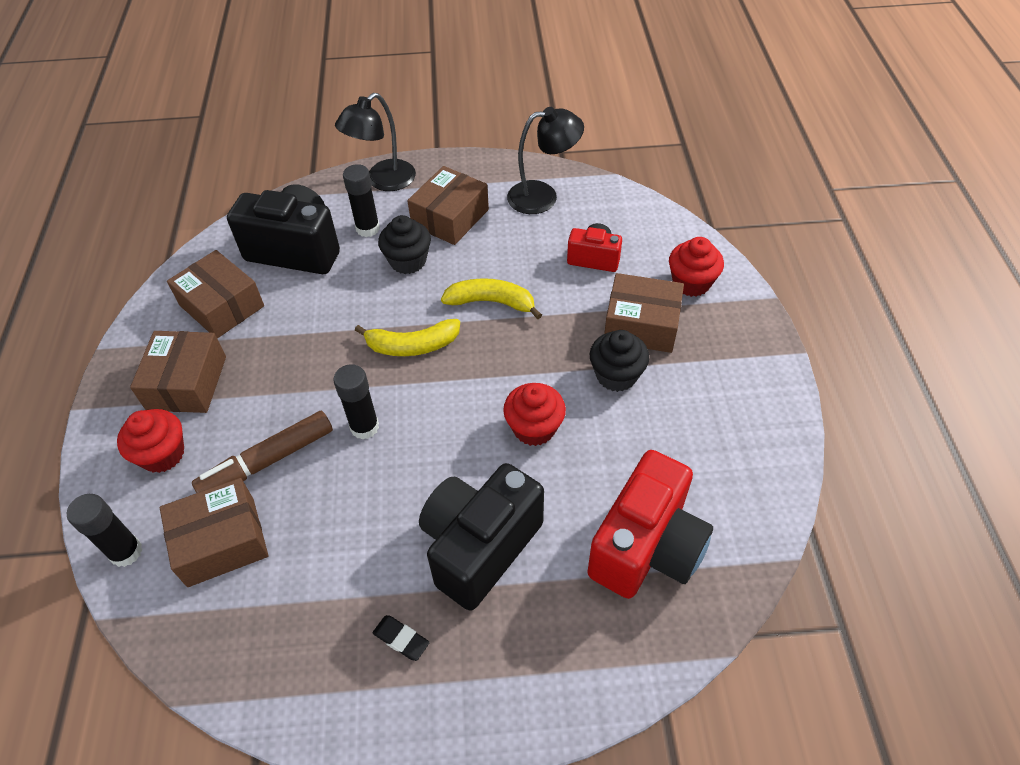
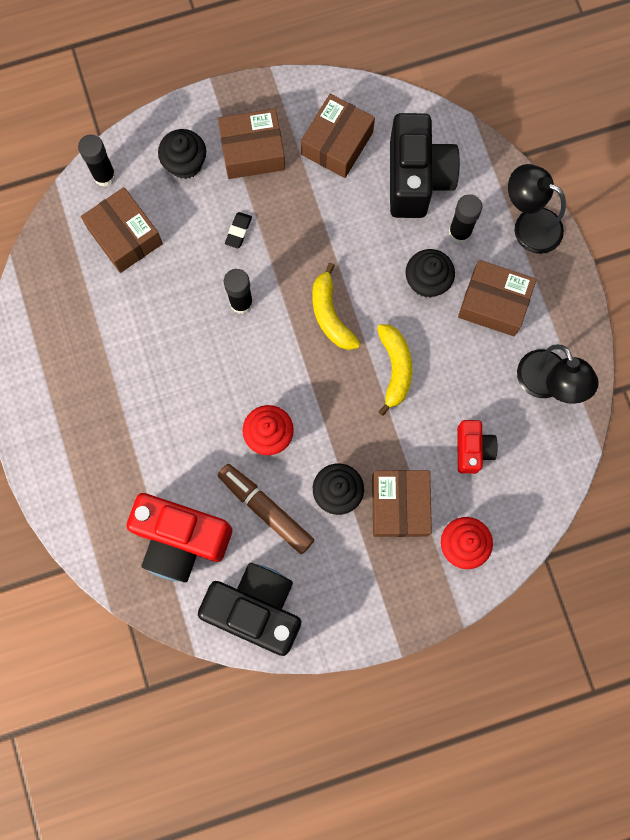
camera: 75 degrees right, 25 degrees up
red cupcake [117,409,184,473] -> black cupcake [158,129,206,179]
brown marker [192,411,333,493] -> brown marker moved to [218,464,314,554]
black eraser [373,615,430,661] -> black eraser moved to [225,212,252,249]
black camera [419,463,544,611] -> black camera moved to [198,563,302,656]

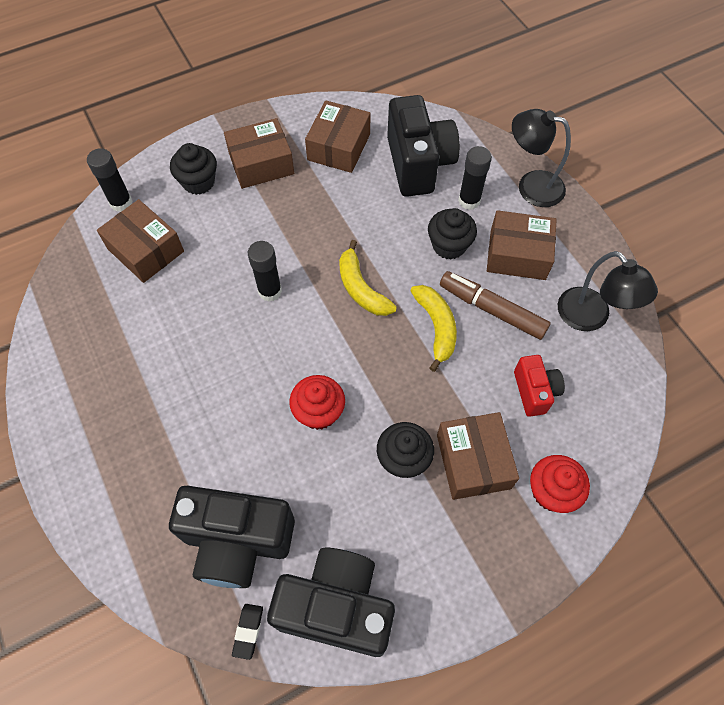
camera: 10 degrees left, 15 degrees down
red camera [127,493,232,583] -> black camera [169,486,295,588]
brown marker [218,464,314,554] -> brown marker moved to [440,271,551,340]
black eraser [225,212,252,249] -> black eraser moved to [232,604,263,660]

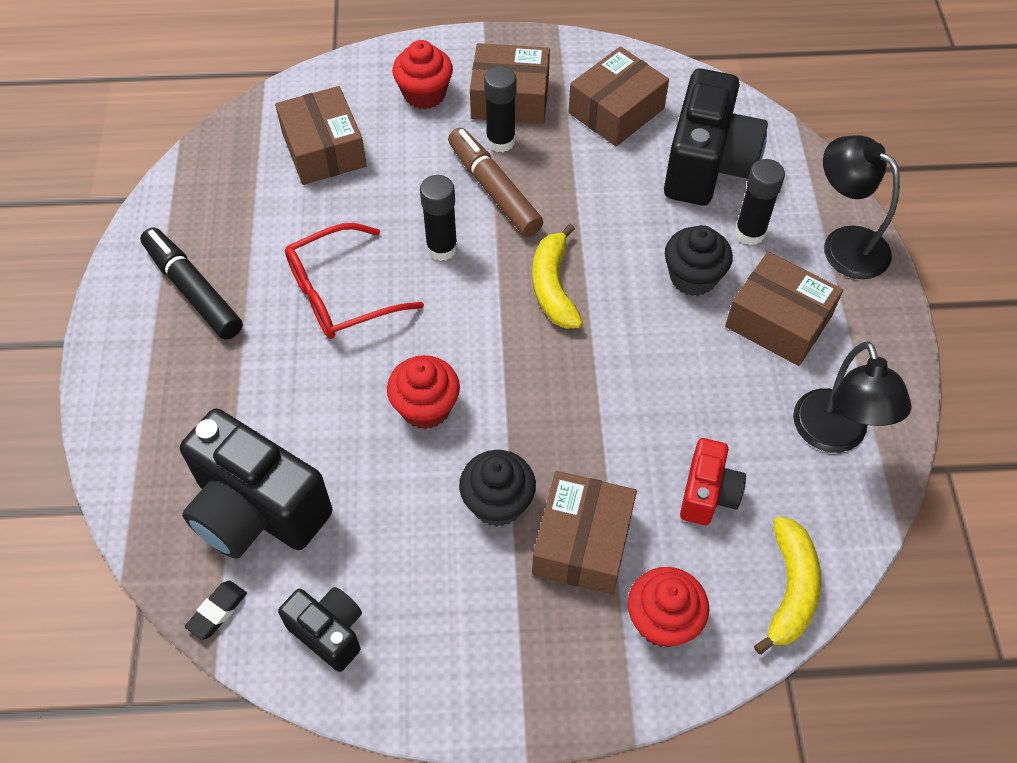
camera: 25 degrees right, 5 degrees down
black glue stick [87,148,133,212] -> black glue stick moved to [484,66,517,152]
black cupcake [170,143,217,195] -> red cupcake [392,40,453,109]
black camera [267,548,395,657] -> black camera [278,587,362,672], size x0.54
yellow banana [410,285,457,372] -> yellow banana moved to [754,516,821,655]
brown marker [440,271,551,340] -> brown marker moved to [448,128,543,237]
none -> black marker [140,227,243,340]
none -> red glasses [285,223,424,339]

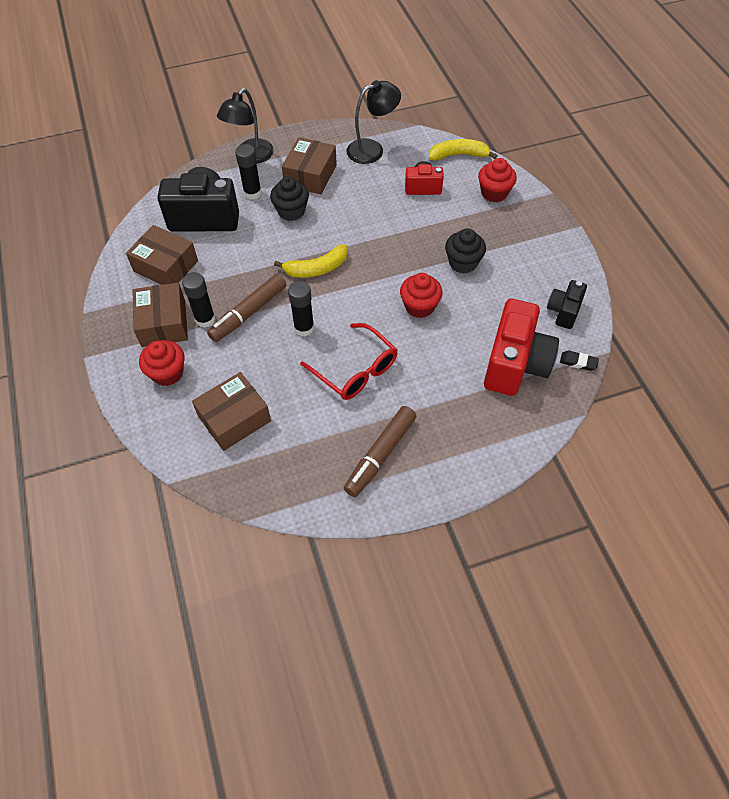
camera: 105 degrees left, 0 degrees up
black marker [140,227,243,340] -> brown marker [344,406,416,497]
black camera [180,408,332,559] -> red camera [484,299,559,396]
brown box [532,471,637,595] -> none

